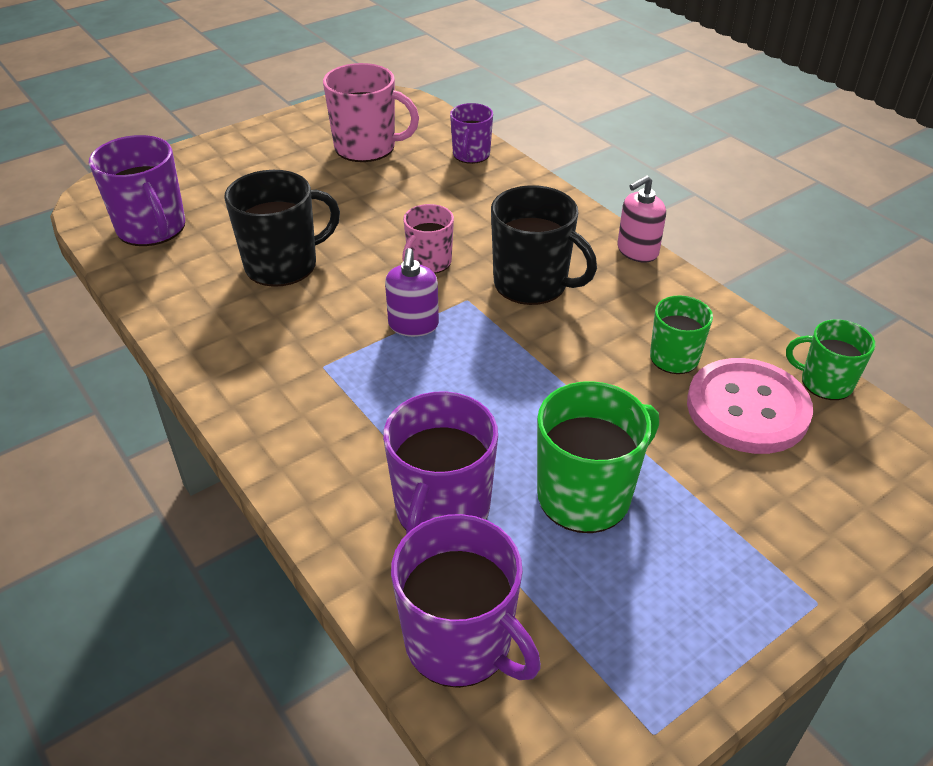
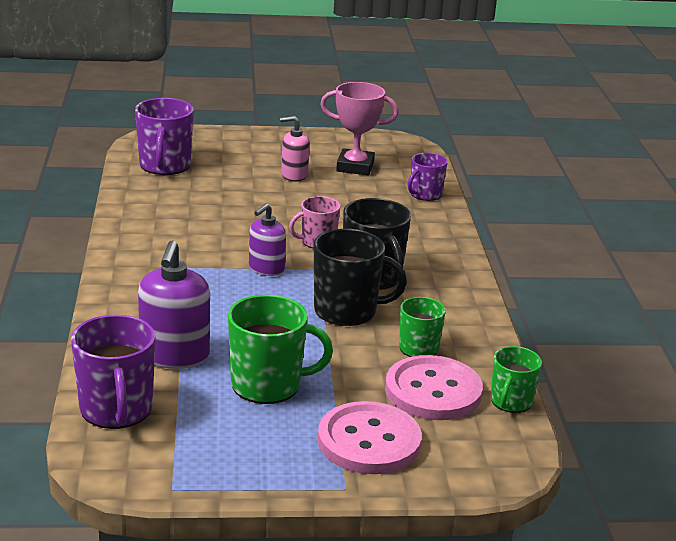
camera: 30 degrees right, 15 degrees down
black mug [224,170,340,287] -> black mug moved to [314,229,407,326]
pink mug [323,63,419,162] -> pink trophy [320,82,399,175]
purple mug [383,391,498,535] -> purple soap dispenser [138,240,210,369]
pink soap dispenser [617,175,666,262] -> pink soap dispenser moved to [280,116,310,182]
green mug [786,319,875,400] -> green mug turned 120 degrees counterclockwise [491,346,542,413]
none -> pink button [318,401,422,474]

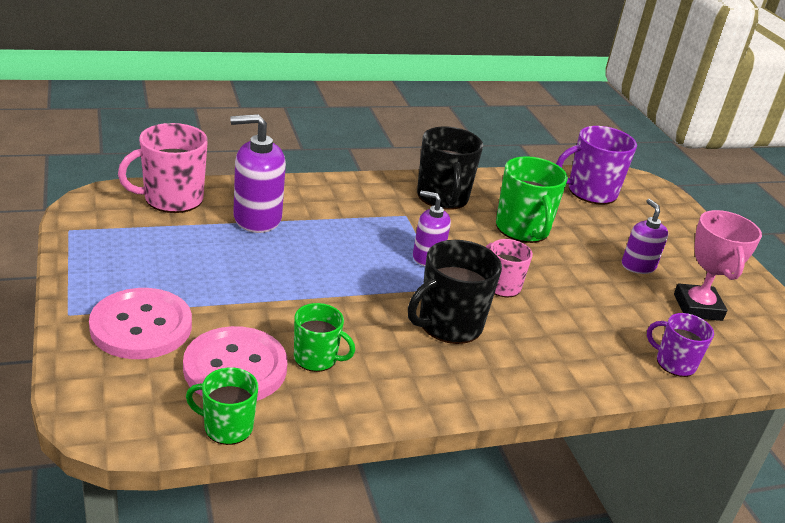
camera: 75 degrees right, 5 degrees up
purple mug [71,315,156,429] -> pink mug [118,123,208,213]
green mug [228,295,333,404] -> green mug moved to [496,156,568,243]
pink soap dispenser [280,116,310,182] -> purple soap dispenser [622,199,668,274]
black mug [314,229,407,326] -> black mug moved to [417,126,483,210]

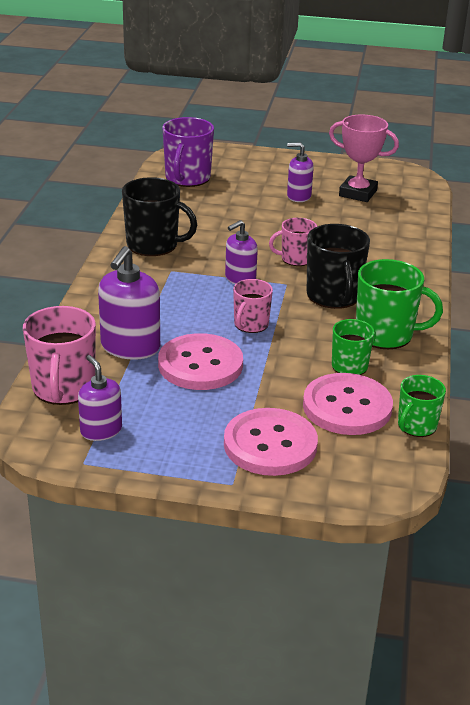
camera: 60 degrees left, 0 degrees up
green mug [496,156,568,243] -> green mug moved to [356,259,443,349]
purple mug [647,313,714,377] -> none
none -> purple soap dispenser [78,355,122,441]
none -> pink button [158,333,243,390]
none -> pink mug [233,279,273,333]

